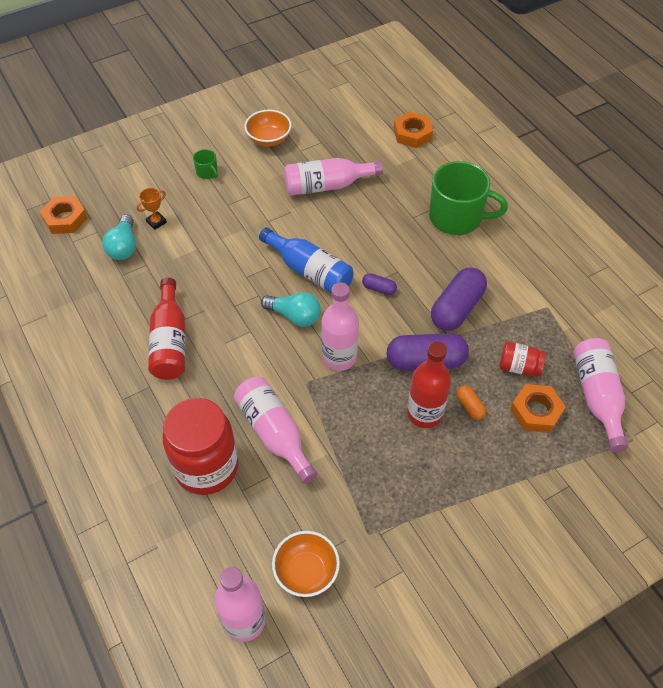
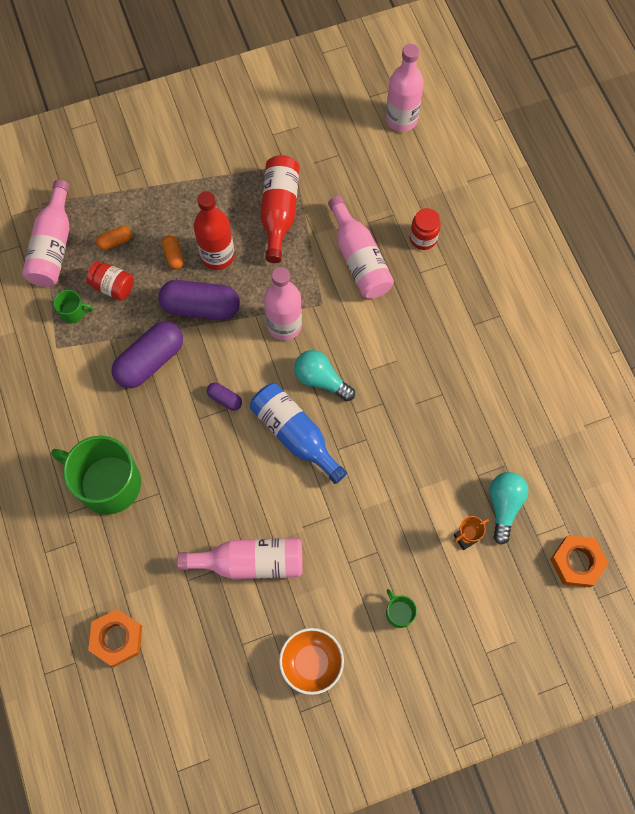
camera: 170 degrees left, 15 degrees up
red bottle [148,277,186,380] -> red bottle moved to [261,155,299,263]
red jar [163,398,239,495] -> red jar [410,208,441,250], size x0.48
orange bowl [272,531,340,597] -> none
orange nut [510,384,566,433] -> orange capsule [96,226,132,250]
none -> green mug [54,290,93,323]

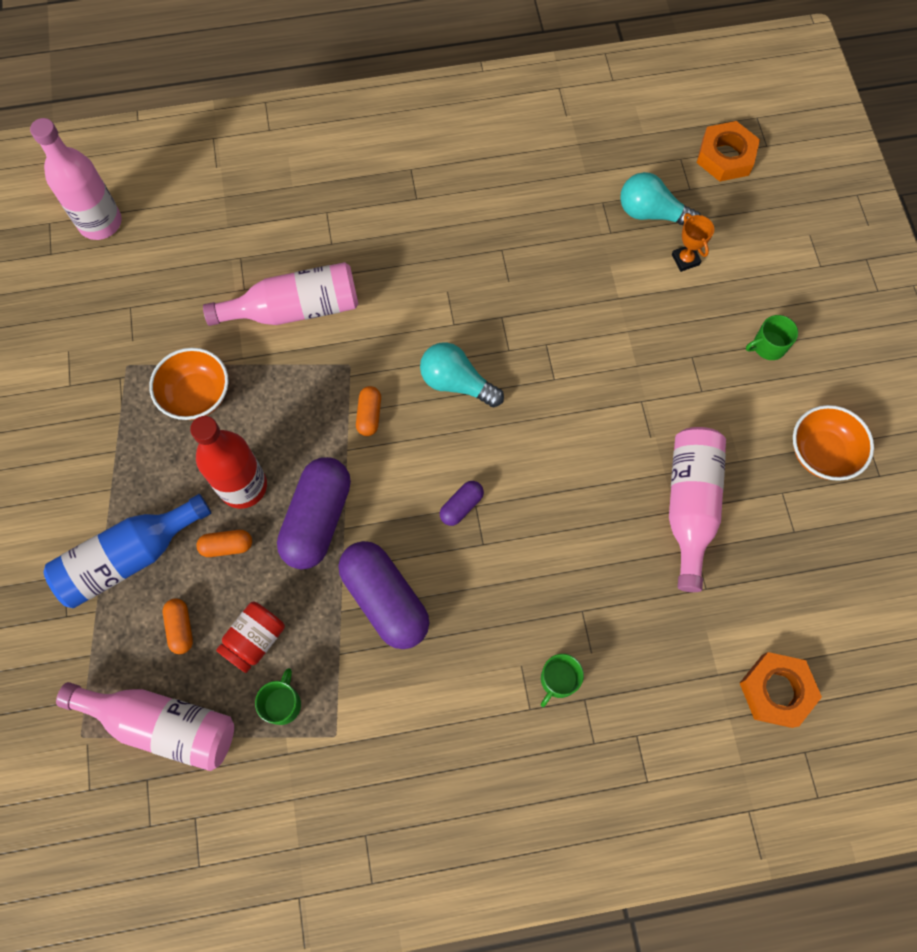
camera: 80 degrees left, 0 degrees up
green mug [51,436,141,514] -> green mug [541,654,584,707], size x0.43
blue bottle [250,383,347,484] -> blue bottle moved to [44,494,211,608]
red bottle [261,155,299,263] -> orange bowl [149,348,229,420]
pink bottle [264,267,302,340] -> orange capsule [356,386,381,436]
turquoise light bulb [294,350,355,401] -> turquoise light bulb turned 75 degrees clockwise [420,342,504,407]
red jar [410,208,441,250] -> none

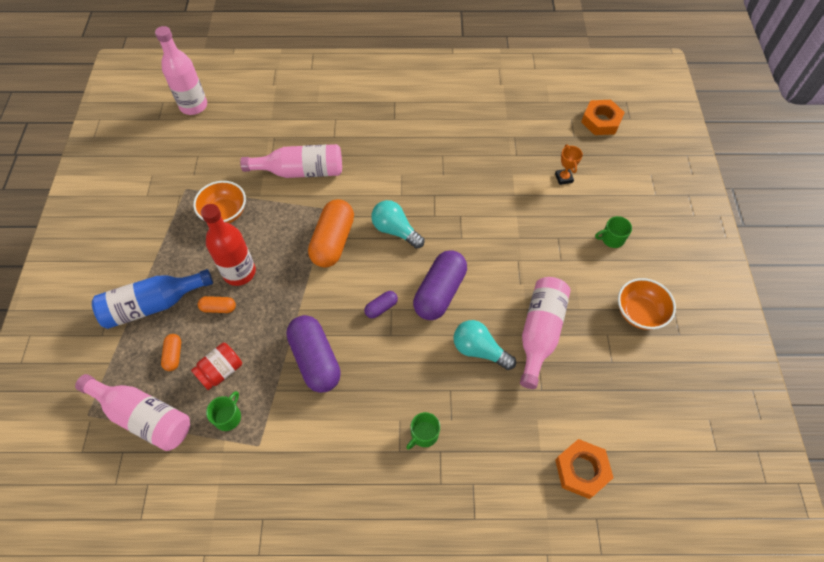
camera: 10 degrees right, 10 degrees down
purple capsule [277,457,351,569] -> purple capsule moved to [413,250,467,320]
orange capsule [356,386,381,436] -> orange capsule [308,199,354,268], size x2.13
turquoise light bulb [620,172,700,225] -> turquoise light bulb moved to [454,320,516,370]

